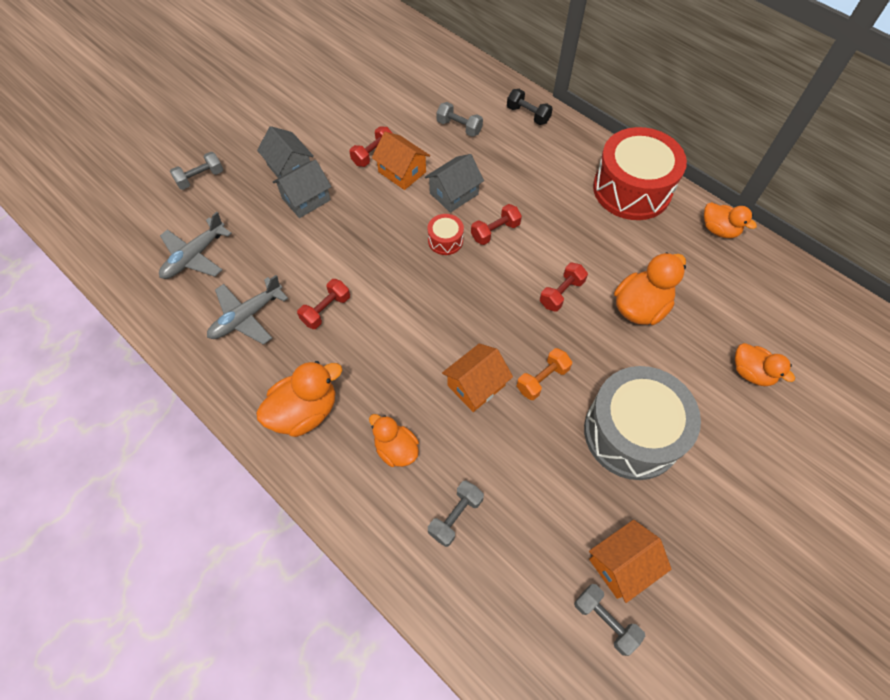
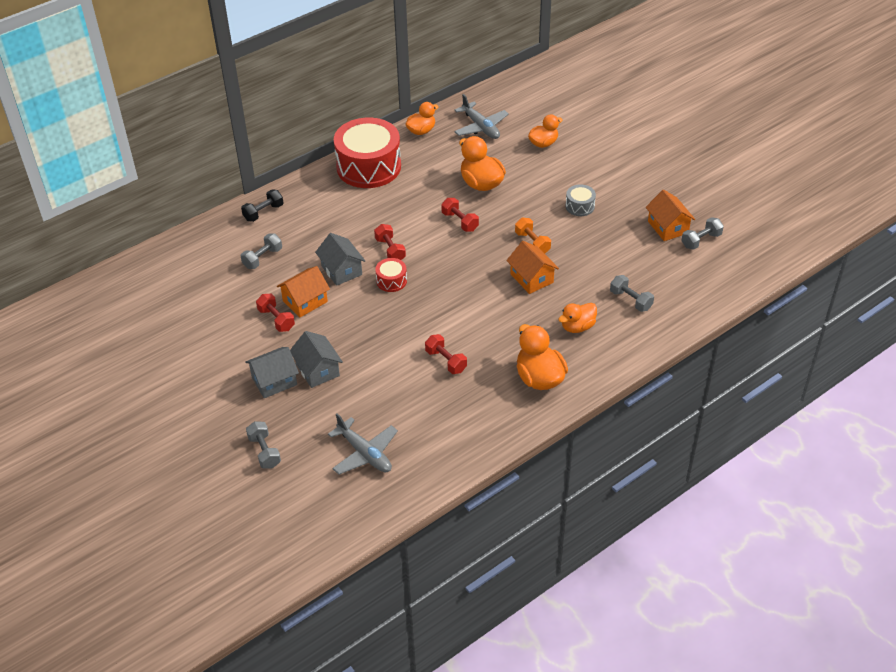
camera: 80 degrees left, 15 degrees down
grey plane [207,275,288,345] -> grey plane moved to [454,94,509,139]
grey drum [584,366,701,480] -> grey drum [566,184,596,216], size x0.43

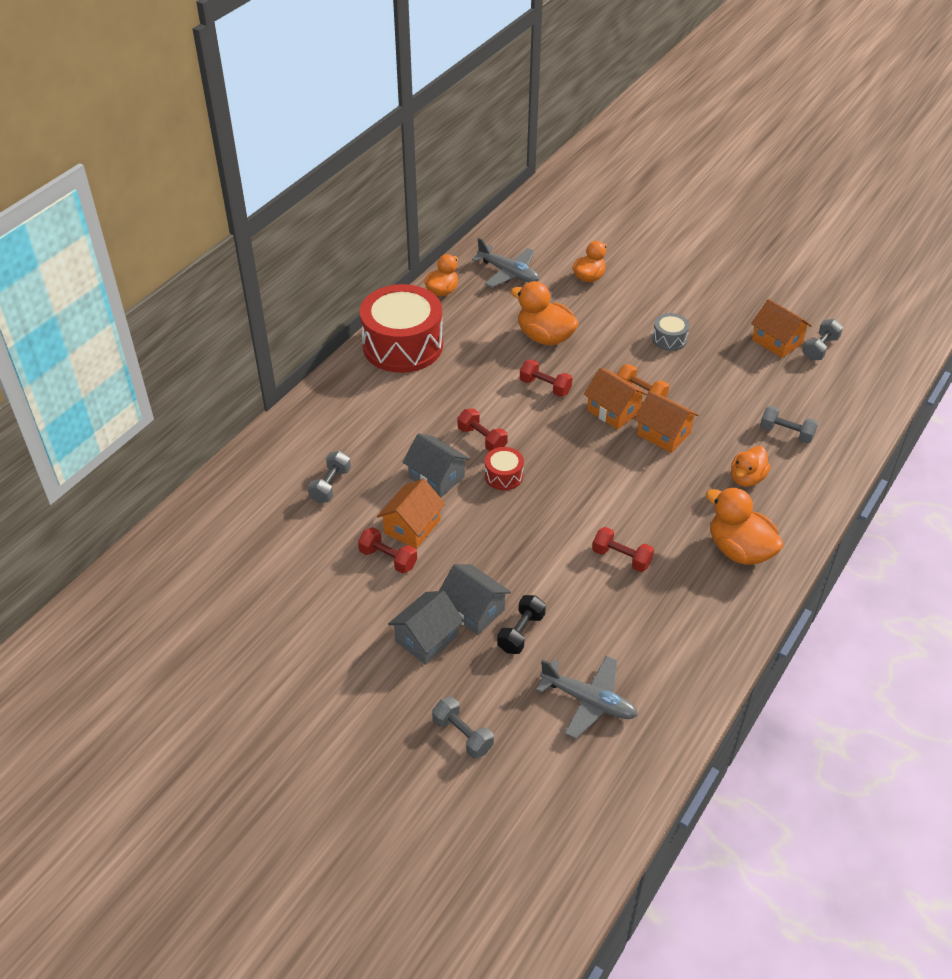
camera: 20 degrees left, 0 degrees up
black dumbbell [241,189,283,222] -> black dumbbell moved to [497,595,546,654]
none -> orange house [584,368,647,430]

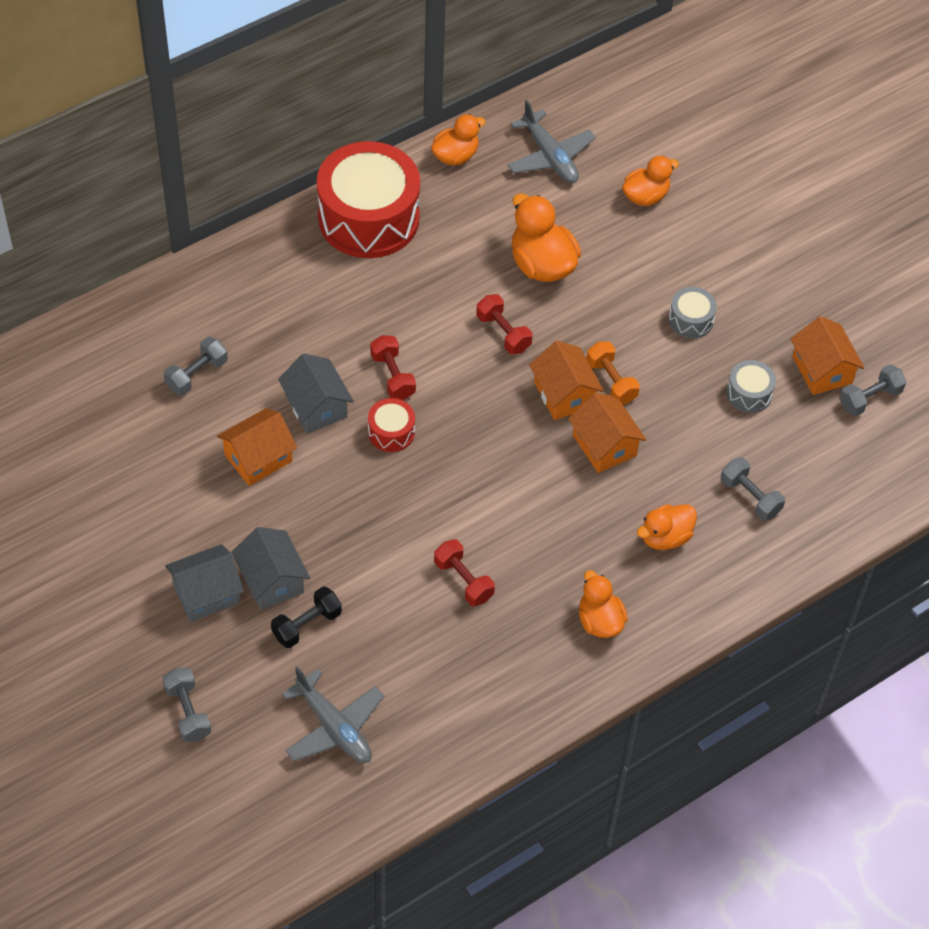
camera: 20 degrees right, 10 degrees up
red dumbbell [358,527,417,573] -> none
orange duck [706,487,783,565] -> orange duck [579,570,628,638], size x0.65
none -> grey drum [726,360,776,413]

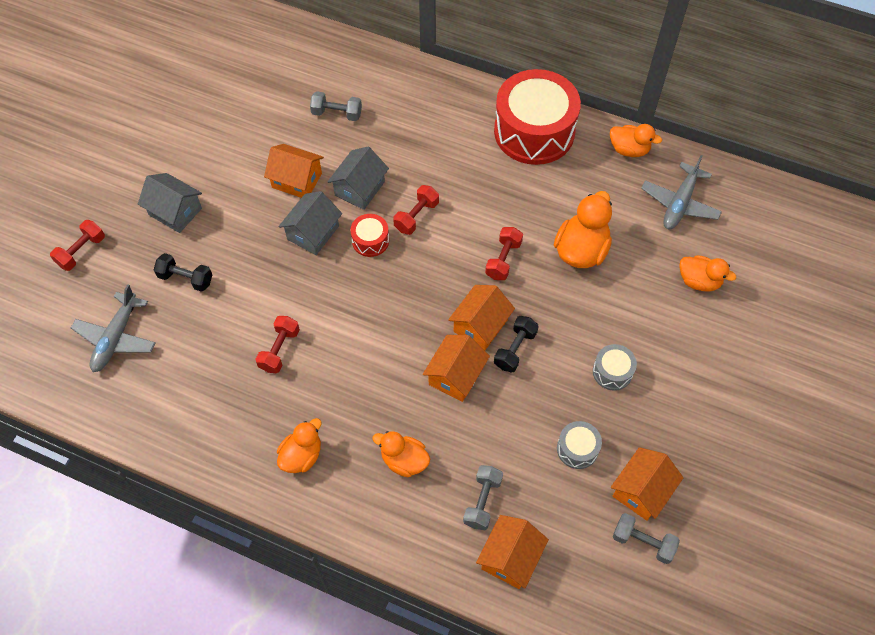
camera: 60 degrees right, 5 degrees up
grey dumbbell [162,668,211,742] -> red dumbbell [50,220,105,271]
grey house [231,527,310,610] -> grey house moved to [278,191,342,255]
orange dumbbell [587,342,640,404] -> black dumbbell [494,316,539,373]
none -> orange house [476,515,549,589]

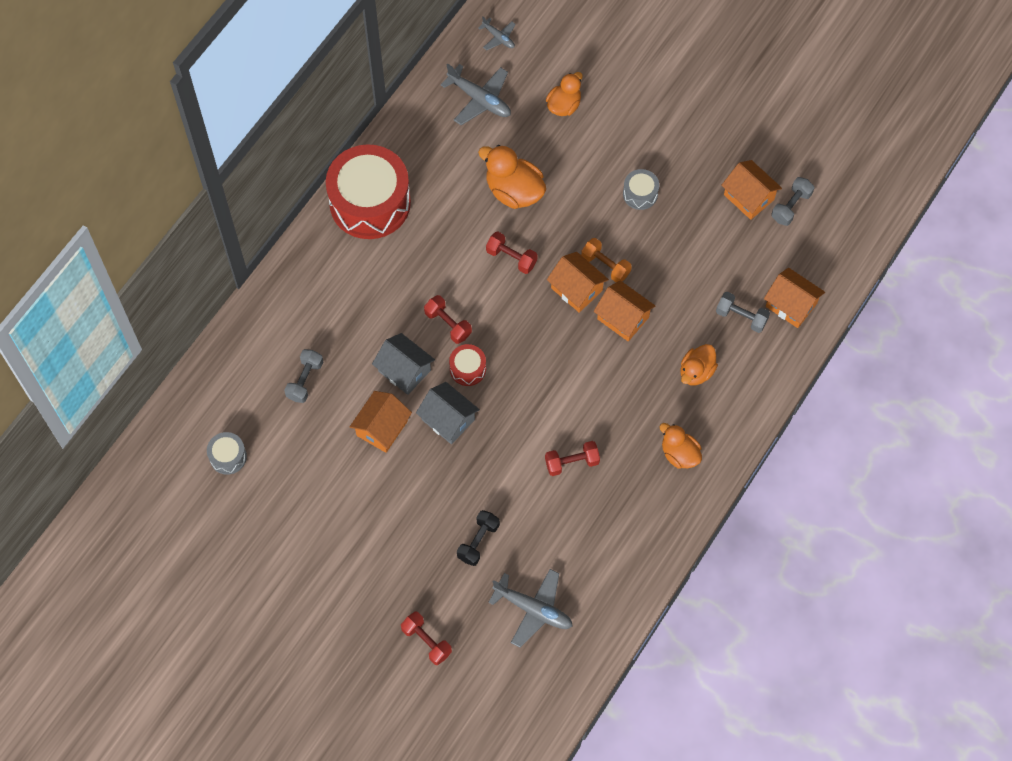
camera: 80 degrees left, 5 degrees up
grey house [138,173,202,233] -> none
red dumbbell [256,316,300,373] -> red dumbbell turned 45 degrees counterclockwise [545,441,600,476]
black dumbbell [494,316,539,373] -> orange dumbbell [581,238,632,282]
grey drum [557,421,602,469] -> grey drum moved to [207,432,247,475]
orange duck [610,124,662,157] -> none
none -> grey plane [478,17,516,50]

